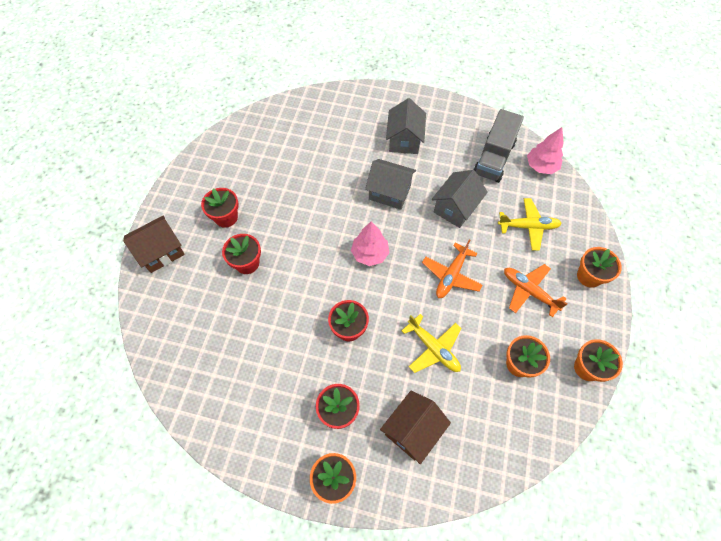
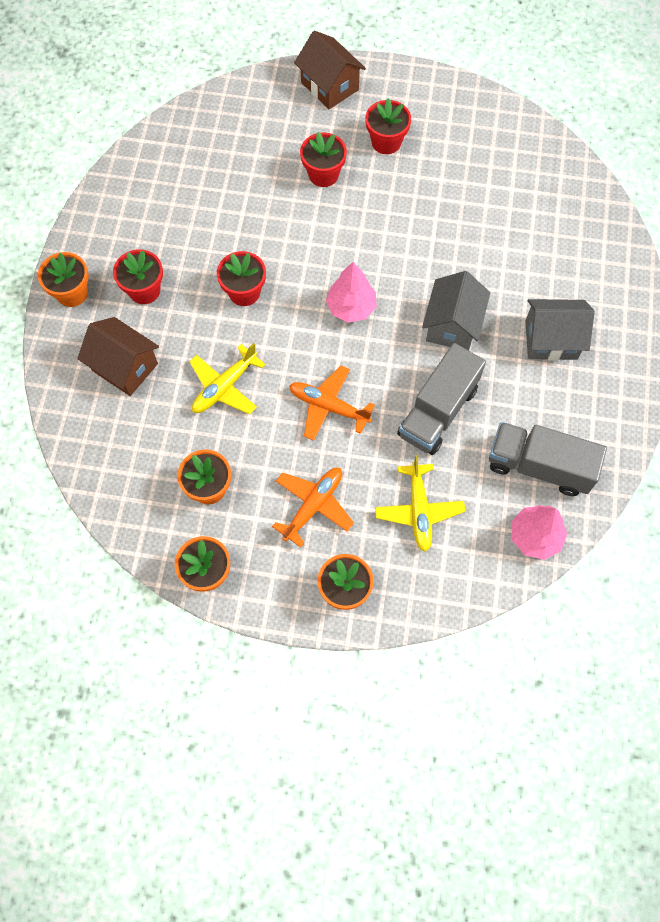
camera: 85 degrees right, 5 degrees up
grey house [432,170,488,228] -> grey truck [397,343,486,455]

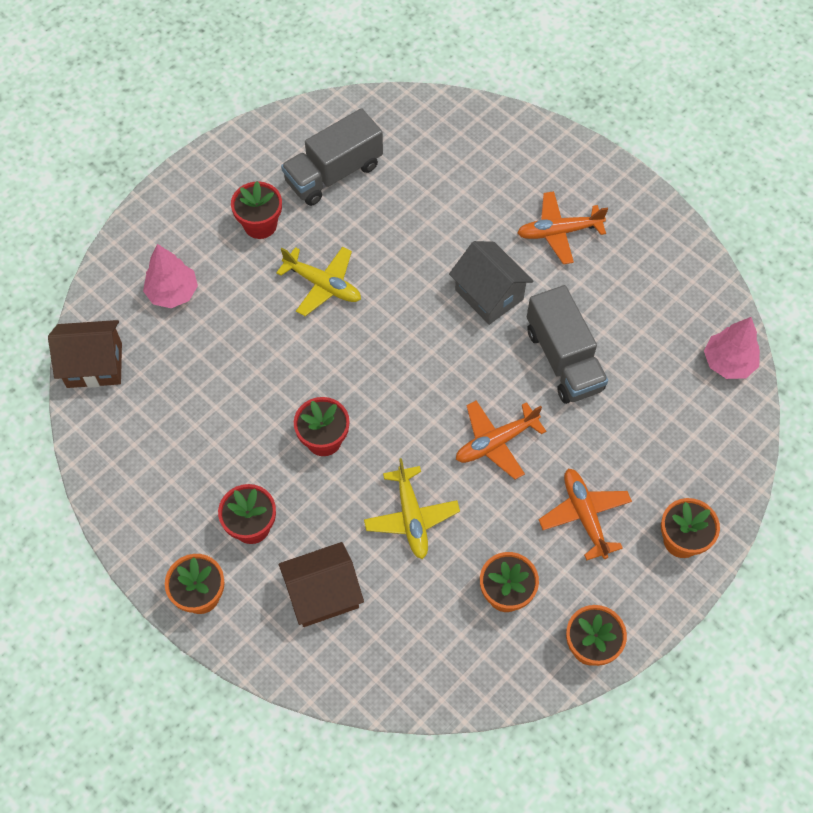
camera: 55 degrees left, 5 degrees down
brown house [294,31,366,109] -> brown house moved to [48,320,122,388]
red flower pot [300,132,347,187] -> none
pink tree [326,262,376,323] -> pink tree moved to [143,244,198,308]
yellow plane [375,455,465,552] -> yellow plane moved to [276,246,361,316]
grey truck [489,422,607,496] -> grey truck moved to [281,108,383,206]
grey house [525,299,595,361] -> orange plane [517,191,608,264]

